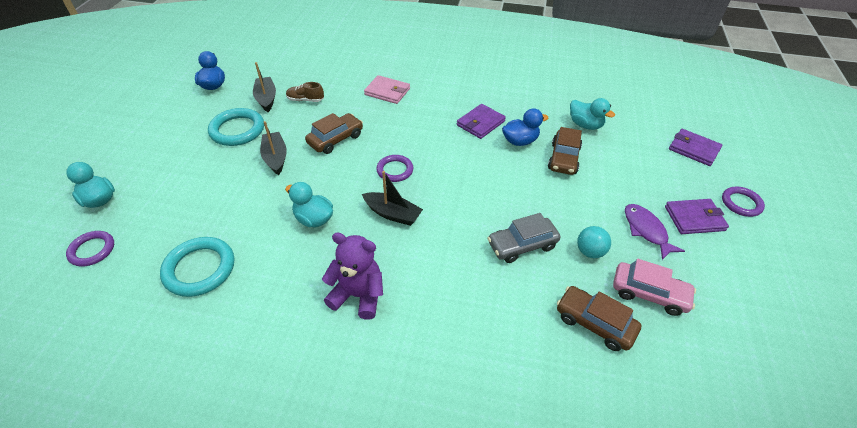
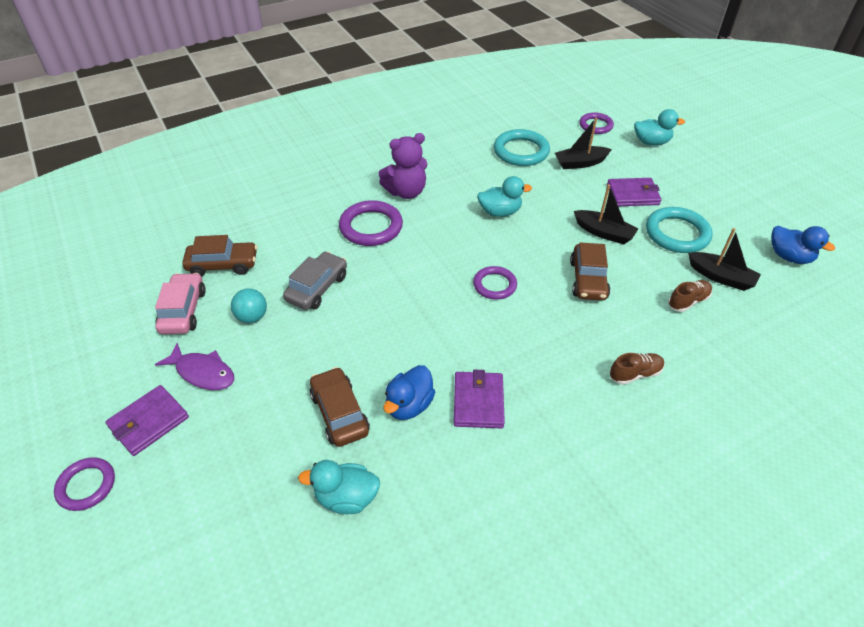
camera: 140 degrees right, 0 degrees up
black boat [362,171,423,226] -> black boat moved to [555,118,612,169]
pink wallet [364,75,410,104] -> brown shoe [610,353,665,385]
pink car [613,259,696,316] -> pink car turned 105 degrees clockwise [155,273,206,334]
purple wallet [669,129,723,166] -> purple wallet moved to [607,178,662,206]
none -> purple ring [339,200,403,246]

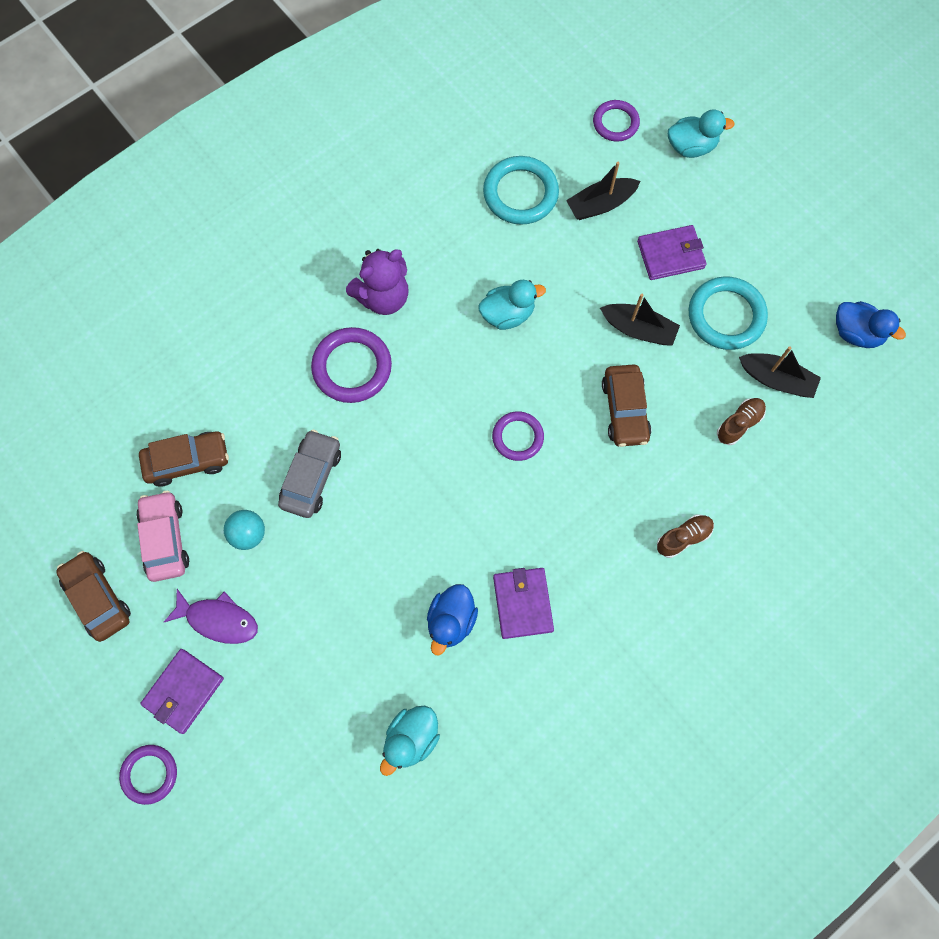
camera: 10 degrees left, 25 degrees up
turquoise duck [298,460,380,514] -> turquoise duck turned 45 degrees counterclockwise [380,705,440,776]
brown car [310,367,370,447] -> brown car moved to [56,551,131,642]

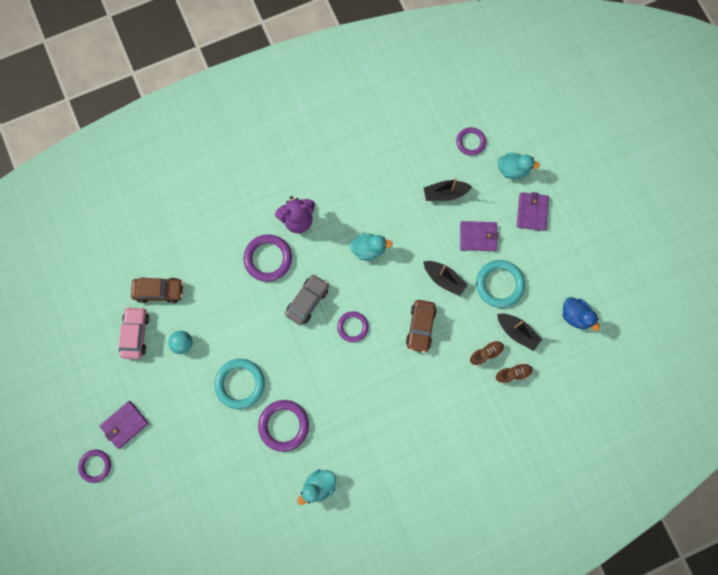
camera: 15 degrees right, 5 degrees up
brown car [56,551,131,642] -> none
purple fish [164,589,258,644] -> none
grey car [278,430,341,518] -> grey car moved to [285,274,329,325]
turquoise duck [380,705,440,776] -> turquoise duck moved to [298,469,336,505]
blue duck [427,584,478,655] -> purple ring [258,400,309,452]
turquoise ring [483,156,559,225] -> turquoise ring moved to [214,359,265,409]
purple wallet [493,568,554,639] -> purple wallet moved to [517,192,549,231]
brown shoe [657,514,714,558] -> brown shoe moved to [496,363,533,384]

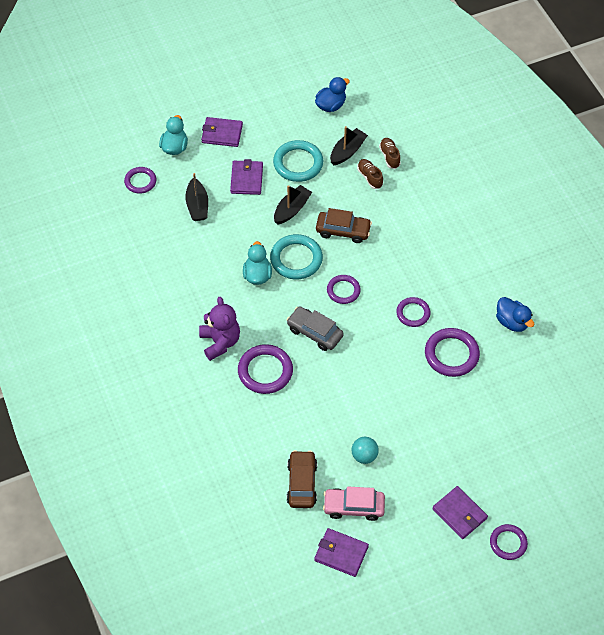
camera: 90 degrees left, 20 degrees down
turquoise ring [214,359,265,409] -> turquoise ring moved to [270,234,323,279]
turquoise duck [298,469,336,505] -> blue duck [496,297,534,332]
none -> purple wallet [314,528,369,577]
none -> purple ring [396,297,431,327]

